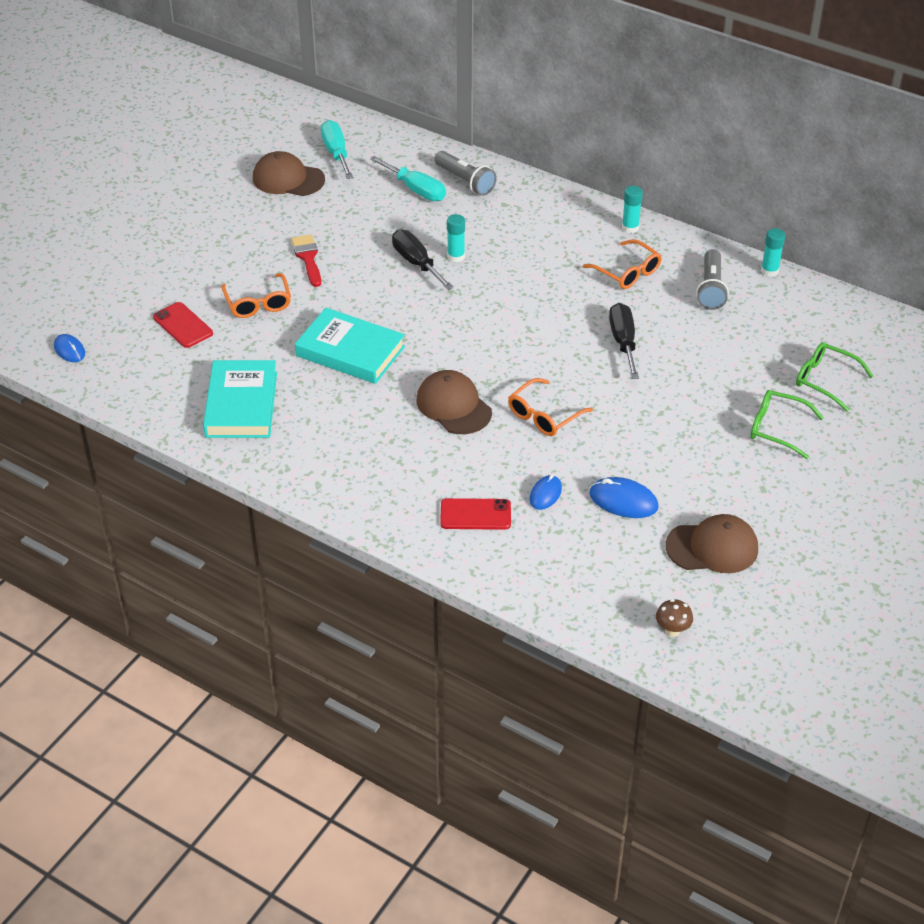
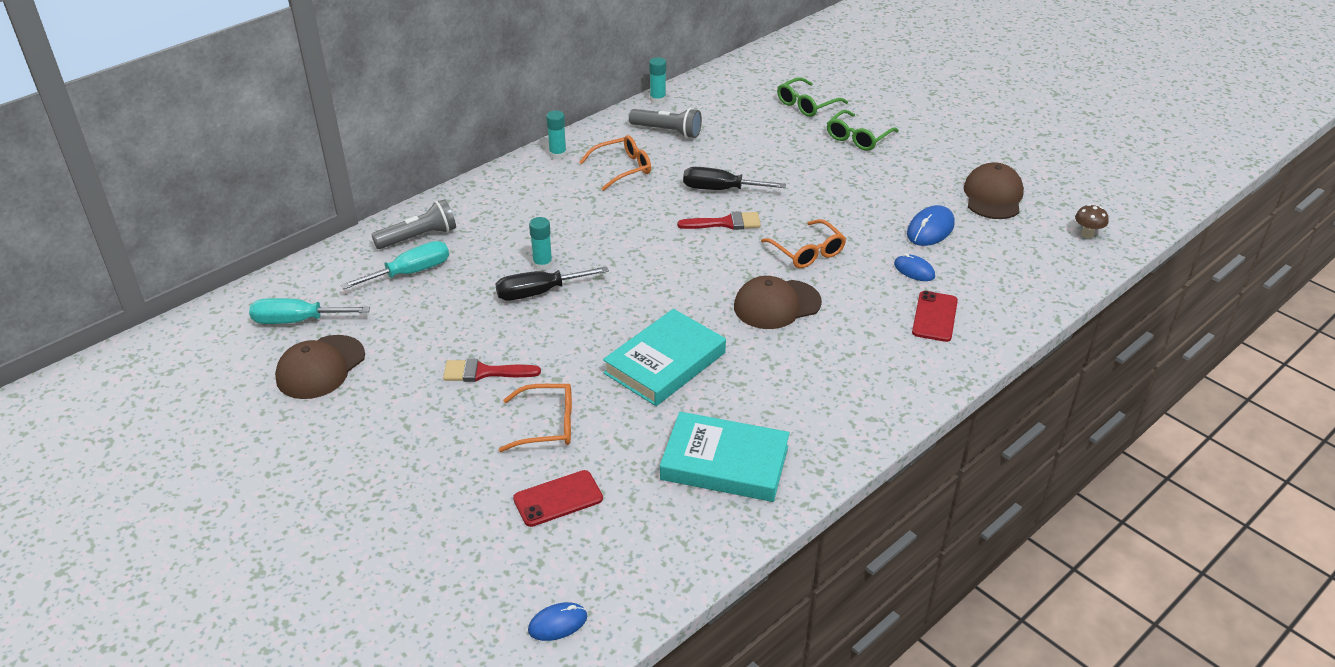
camera: 75 degrees left, 5 degrees down
none -> red brush [677,211,761,230]

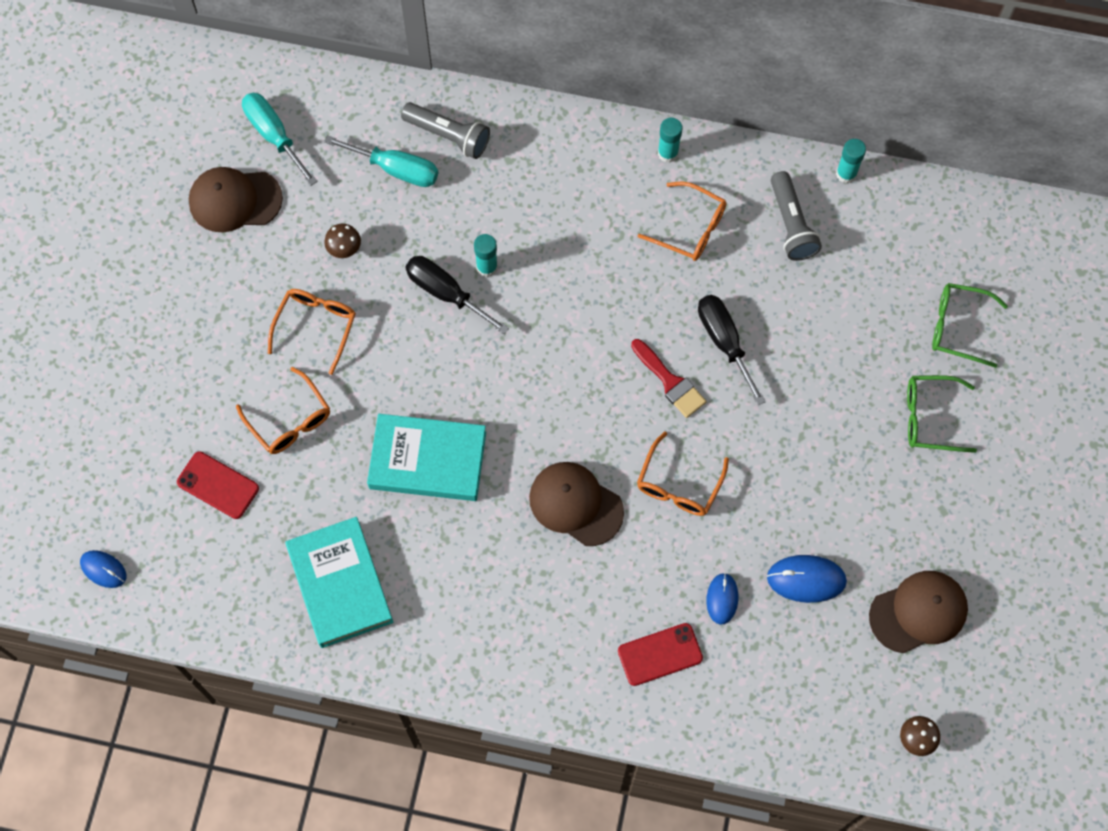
camera: 55 degrees right, 30 degrees up
red brush [443,359,541,382] -> orange glasses [268,289,356,375]
none -> brown mushroom [324,224,361,258]

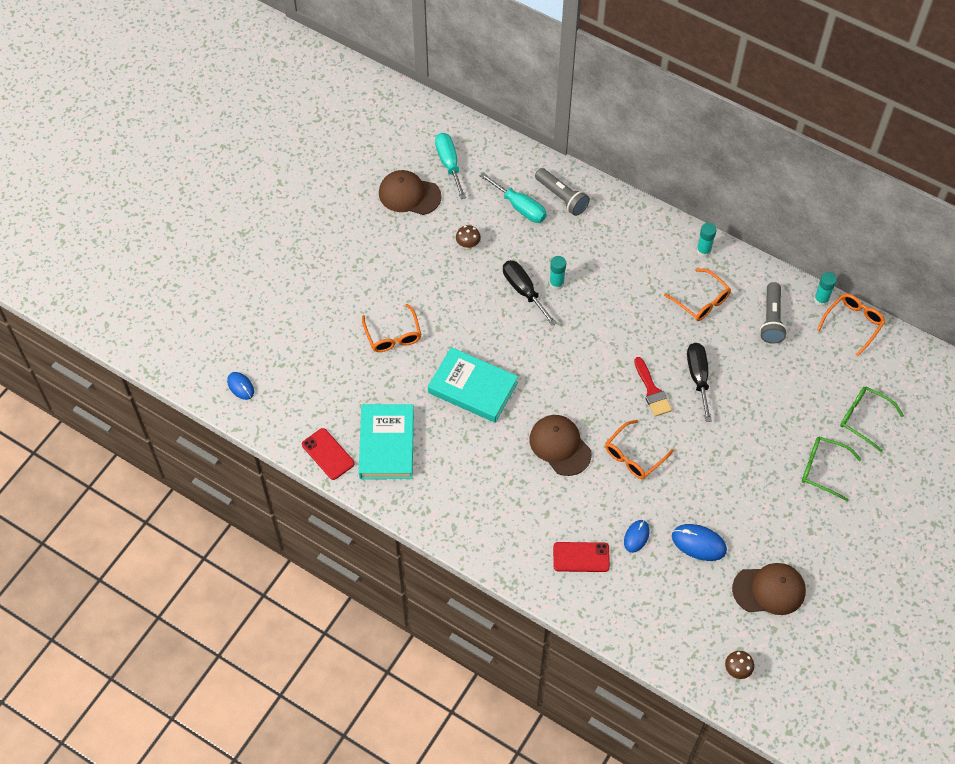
camera: 20 degrees right, 10 degrees down
red phone [177,451,259,519] -> red phone moved to [302,428,355,480]
orange glasses [268,289,356,375] -> orange glasses moved to [817,294,885,356]

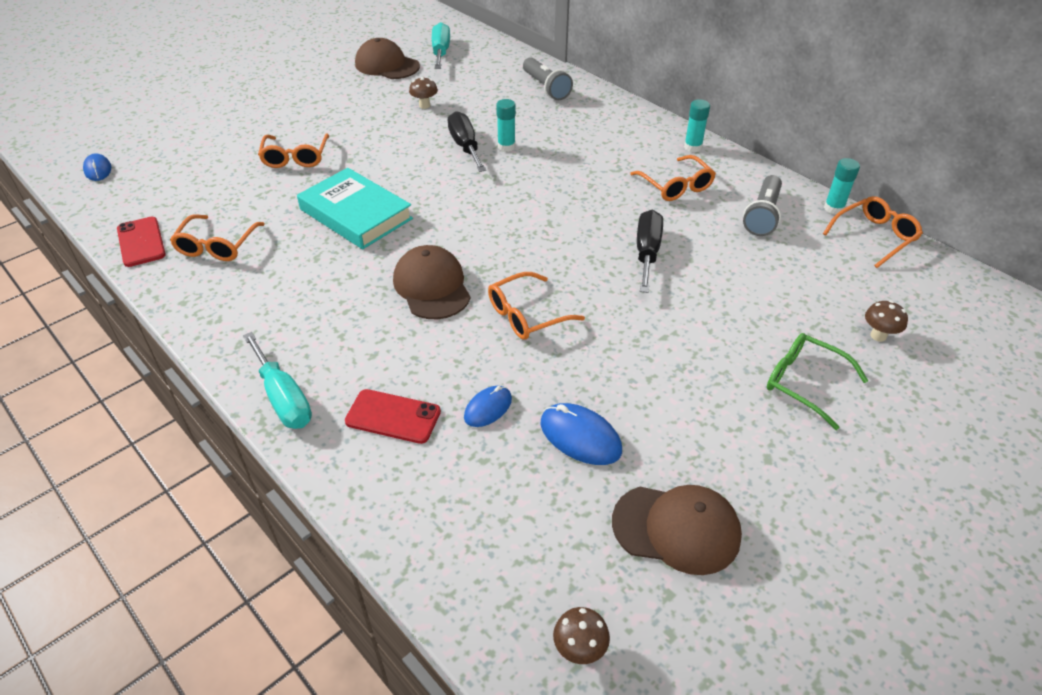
camera: 15 degrees right, 15 degrees down
turquoise book [359,404,414,479] -> orange glasses [170,214,265,261]
turquoise screwdriver [480,173,547,223] -> turquoise screwdriver moved to [243,332,312,429]
red brush [634,357,672,417] -> none
green glasses [840,387,904,452] -> brown mushroom [865,301,908,342]

